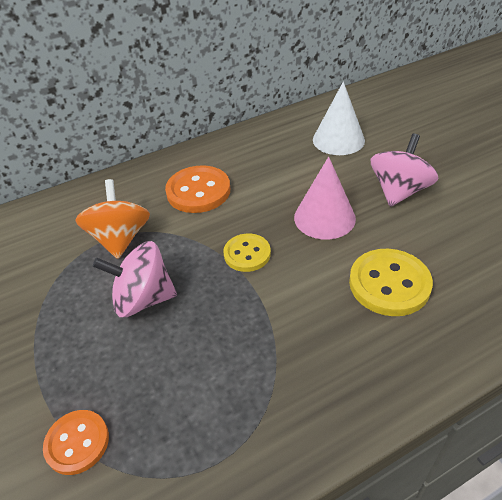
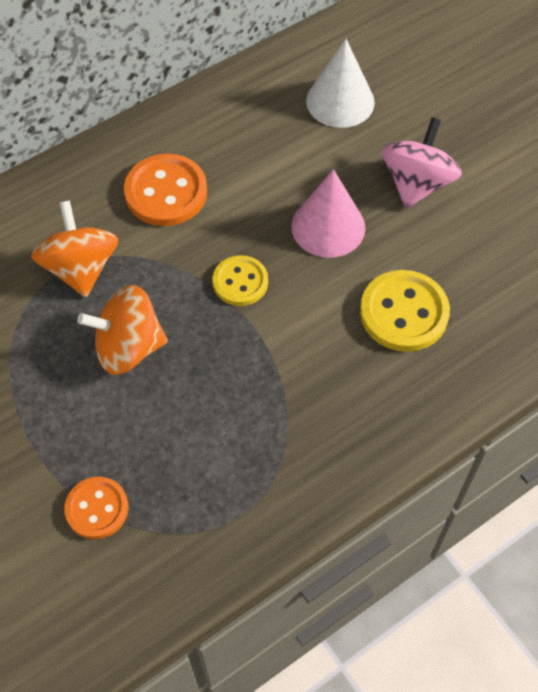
camera: 10 degrees left, 15 degrees up
pink spinning top [93,241,177,317] -> orange spinning top [77,285,168,375]

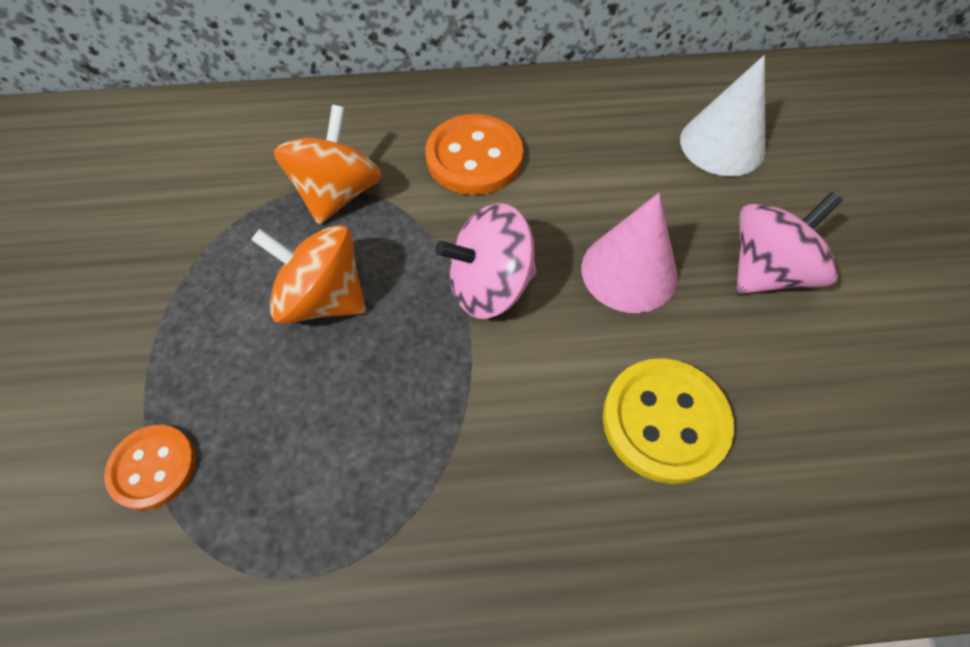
camera: 30 degrees right, 0 degrees up
yellow button [213,255,268,306] -> pink spinning top [435,203,537,319]

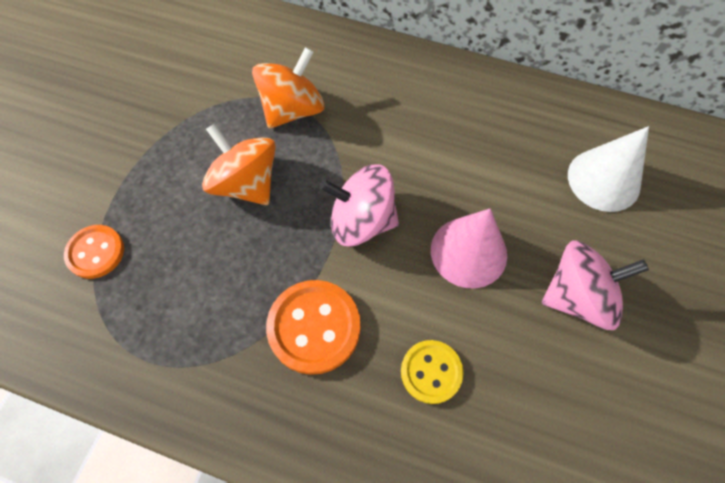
camera: 25 degrees right, 5 degrees up
orange button [426,114,523,195] -> orange button moved to [266,280,361,375]
yellow button [602,358,734,484] -> yellow button [401,340,464,404], size x0.64

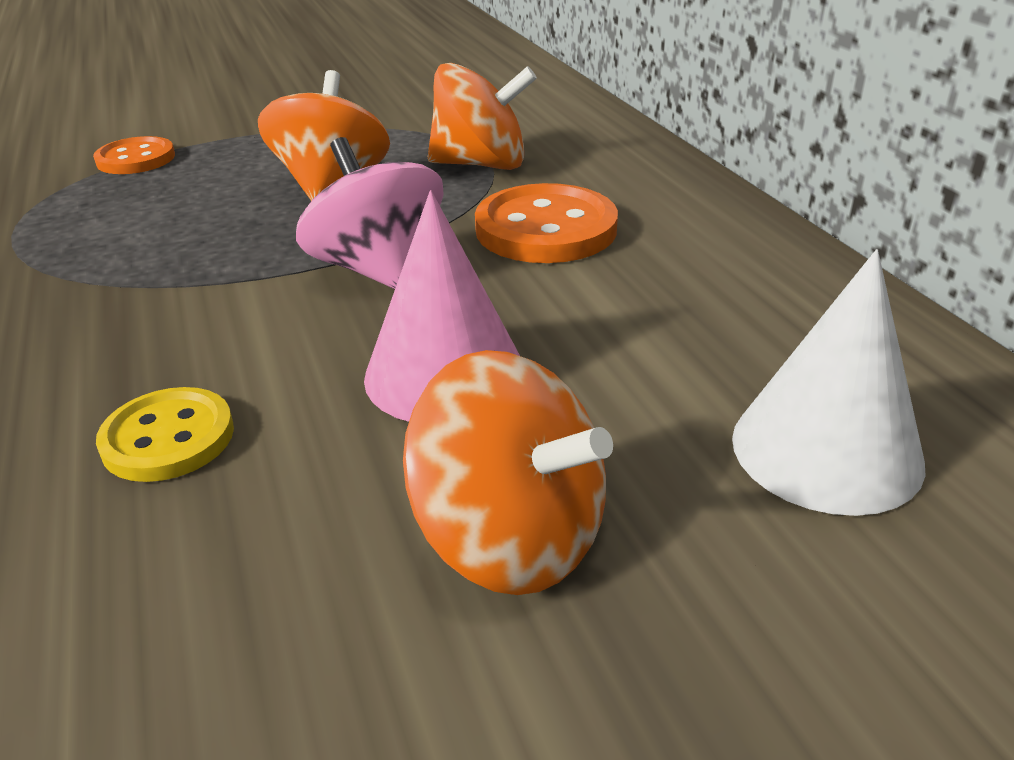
camera: 50 degrees right, 30 degrees down
orange button [266,280,361,375] -> orange button moved to [475,183,618,263]
pink spinning top [542,240,649,330] -> orange spinning top [403,350,613,595]

